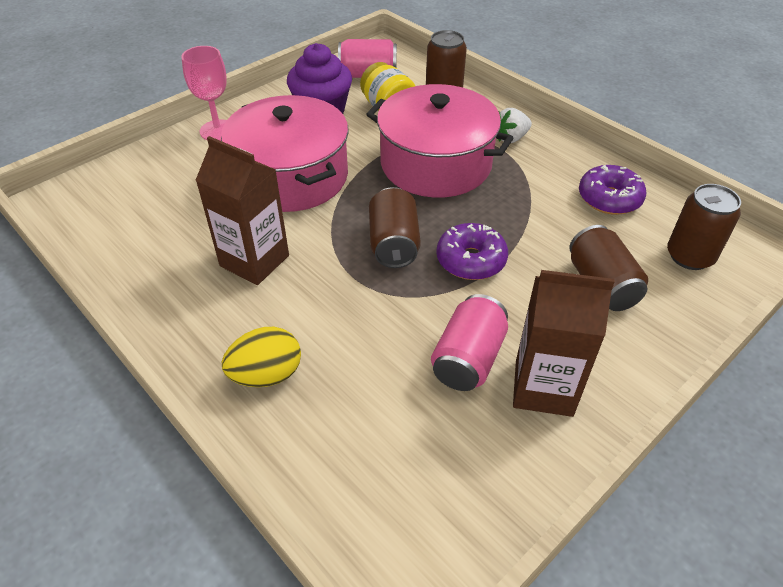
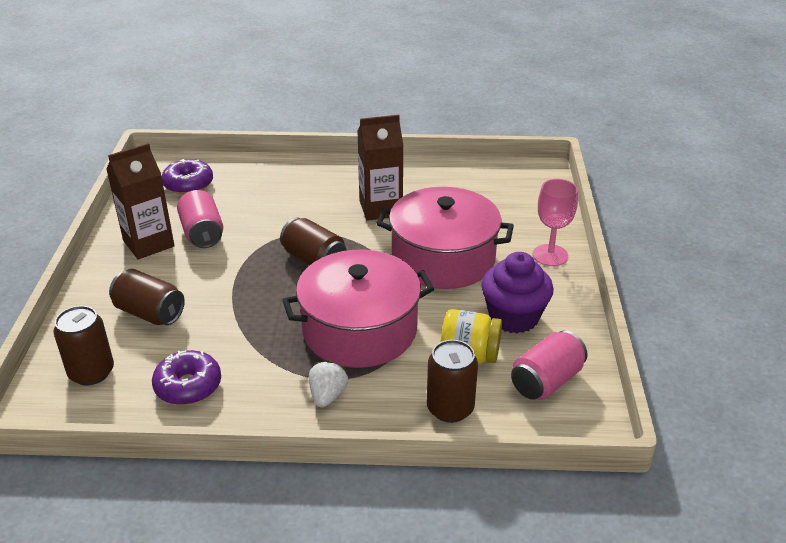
camera: 135 degrees right, 10 degrees down
yellow egg [222,327,301,387] -> none
purple donut [436,223,508,280] -> purple donut moved to [162,159,213,194]

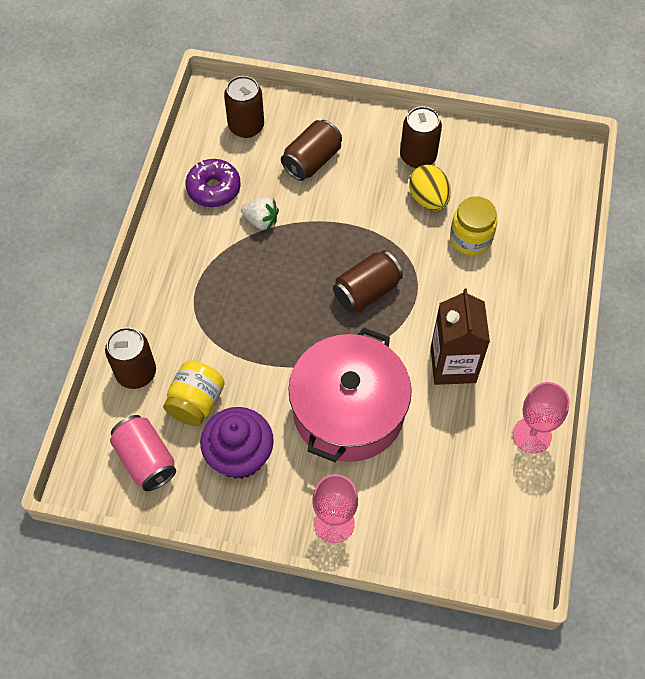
camera: 100 degrees right, 25 degrees up
brown carton [106,143,175,259] -> brown can [400,106,442,168]
purple donut [162,159,213,194] -> none
pink can [177,190,223,248] -> yellow egg [409,165,451,210]
pink pot [282,250,434,368] -> none
white strawberry [309,360,348,408] -> white strawberry moved to [241,197,279,230]
none -> yellow jar [450,196,497,255]
none -> pink goblet [513,382,570,454]

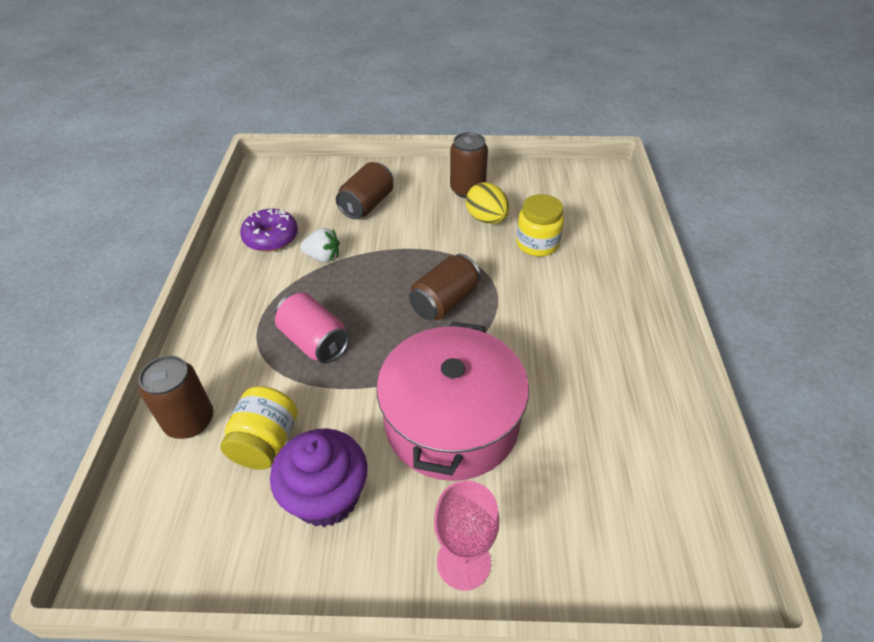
camera: 10 degrees left, 15 degrees down
pink can [110,415,176,491] -> pink can moved to [275,293,349,364]
brown can [224,76,264,138] -> none
brown carton [430,289,490,385] -> none
pink goblet [513,382,570,454] -> none

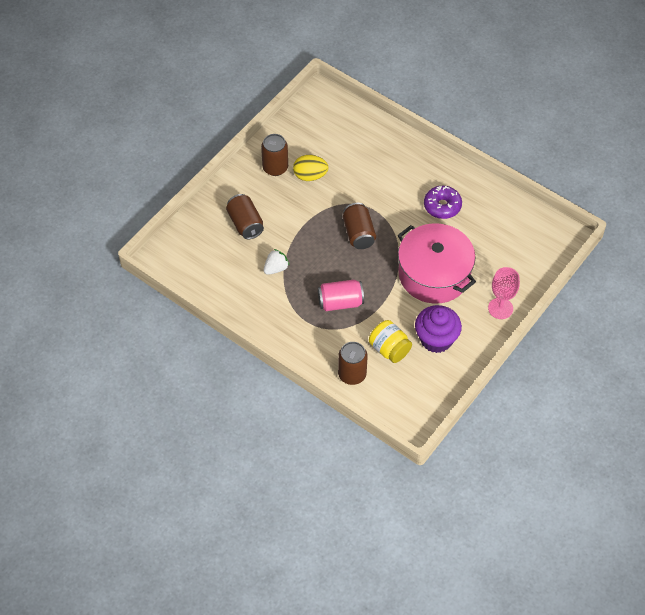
camera: 55 degrees left, 10 degrees up
purple donut [240,209,298,252] -> purple donut moved to [424,186,462,219]
yellow jar [516,194,564,257] -> none

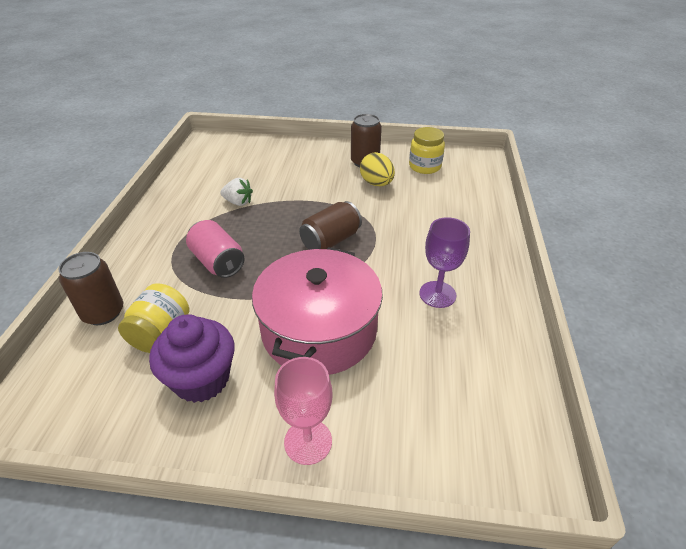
camera: 60 degrees right, 15 degrees down
brown can [226,194,264,239] -> none
purple donut [424,186,462,219] -> purple goblet [419,217,470,308]
none -> yellow jar [409,127,445,174]

